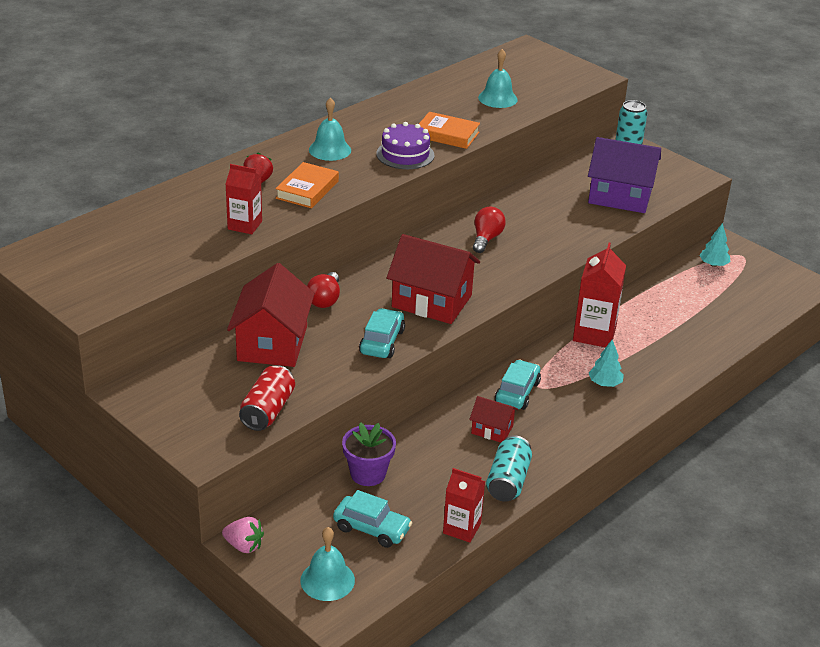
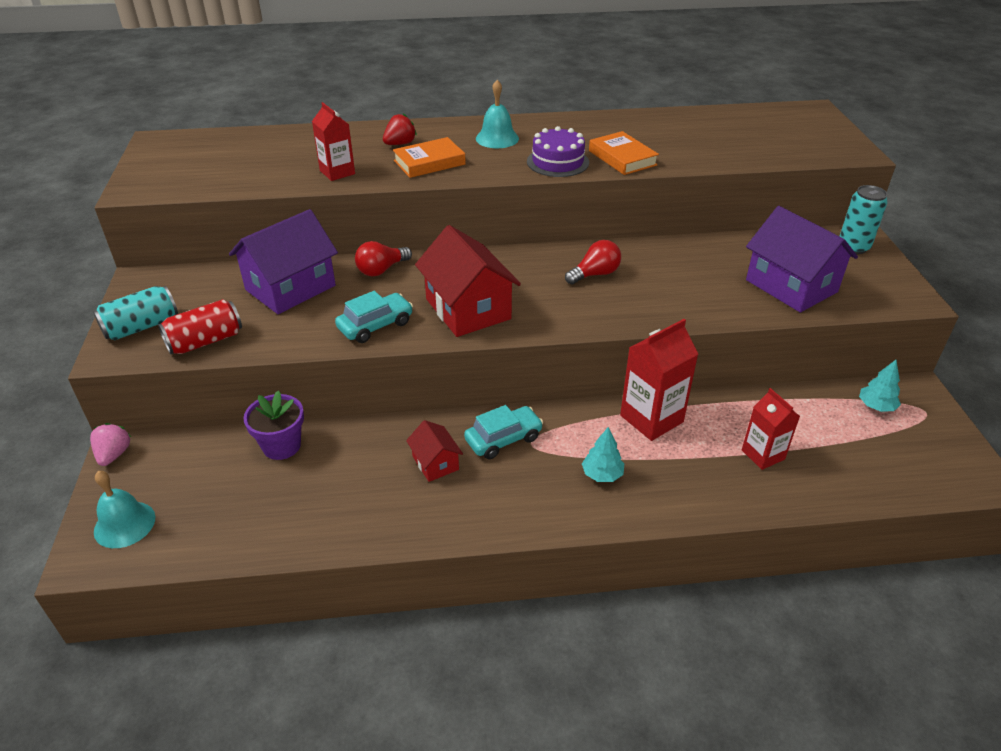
camera: 40 degrees right, 5 degrees up
pink strawberry [222,517,264,553] -> pink strawberry turned 150 degrees counterclockwise [90,423,131,466]
red house [227,263,315,367] -> purple house [229,209,338,314]
turquoise car [333,490,412,548] -> none
red carton [443,468,485,543] -> red carton moved to [742,388,800,470]
turquoise bell [478,49,518,108] -> none
turquoise can [486,435,532,502] -> turquoise can moved to [93,286,178,341]

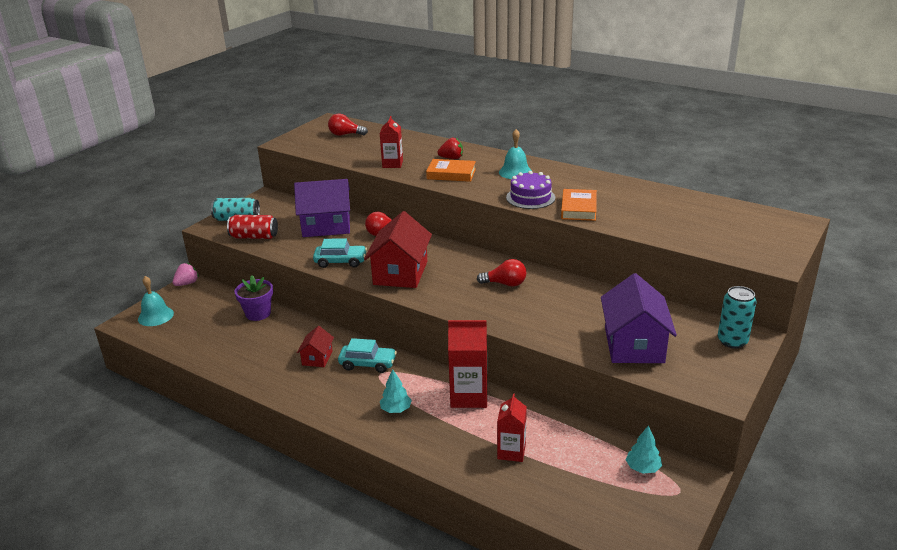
camera: 40 degrees right, 10 degrees down
none -> red light bulb [328,114,368,136]

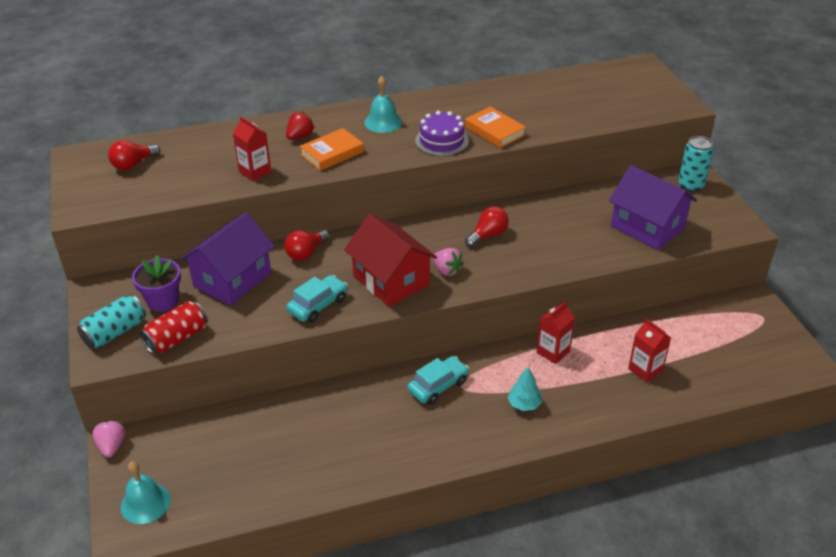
camera: 50 degrees left, 10 degrees up
purple flower pot [234,275,273,321] -> purple flower pot moved to [132,255,181,312]
red house [297,326,334,367] -> none
red carton [448,320,487,408] -> red carton [537,301,575,364], size x0.65
turquoise tree [626,425,662,474] -> none
none -> pink strawberry [433,248,464,276]

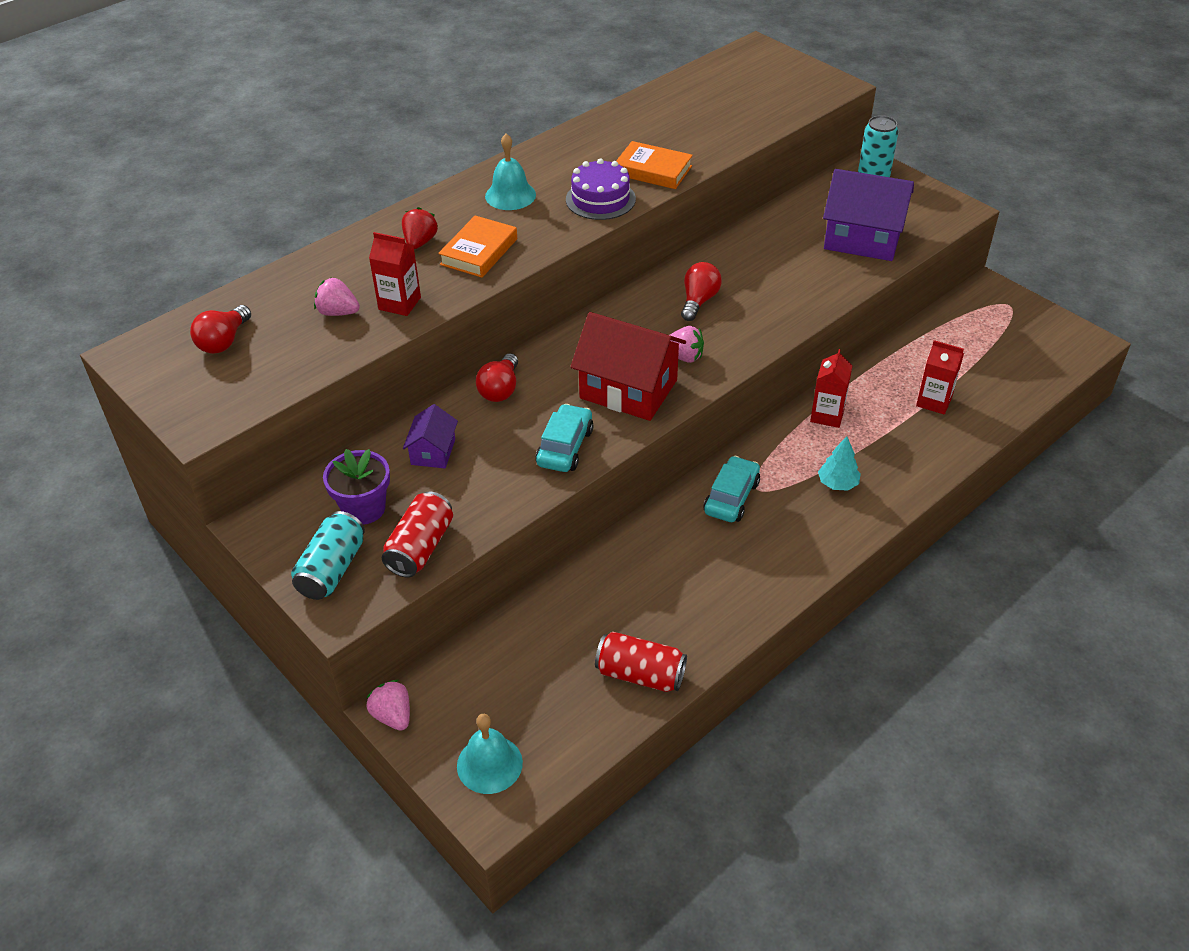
camera: 25 degrees left, 5 degrees up
purple house [180,212,275,306] -> purple house [403,404,458,468], size x0.51
none -> pink strawberry [314,278,360,316]
none -> red can [595,632,687,692]

